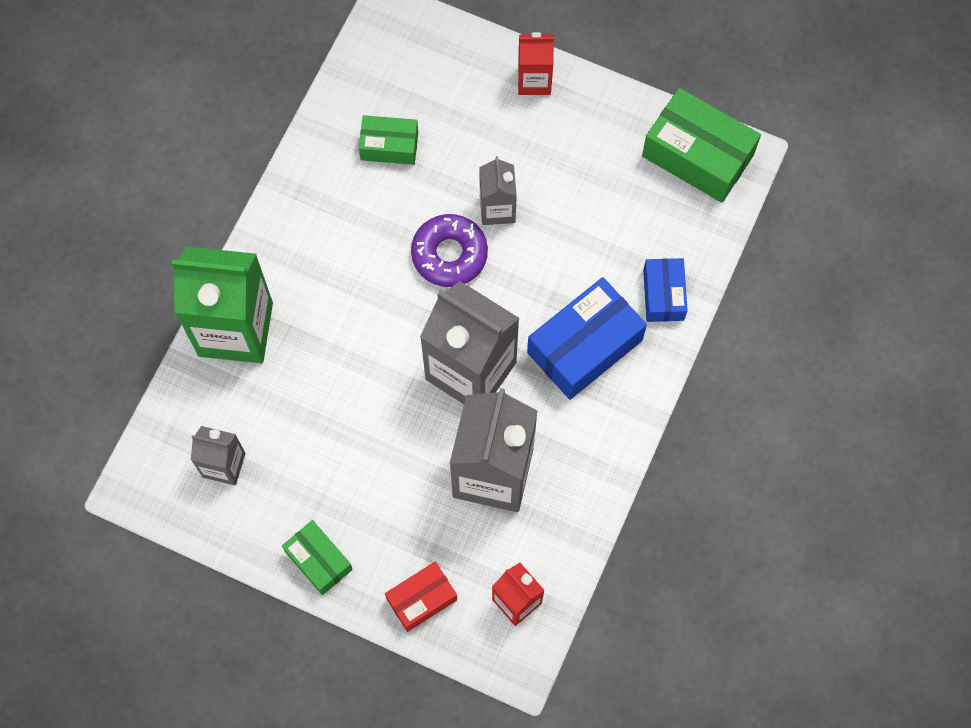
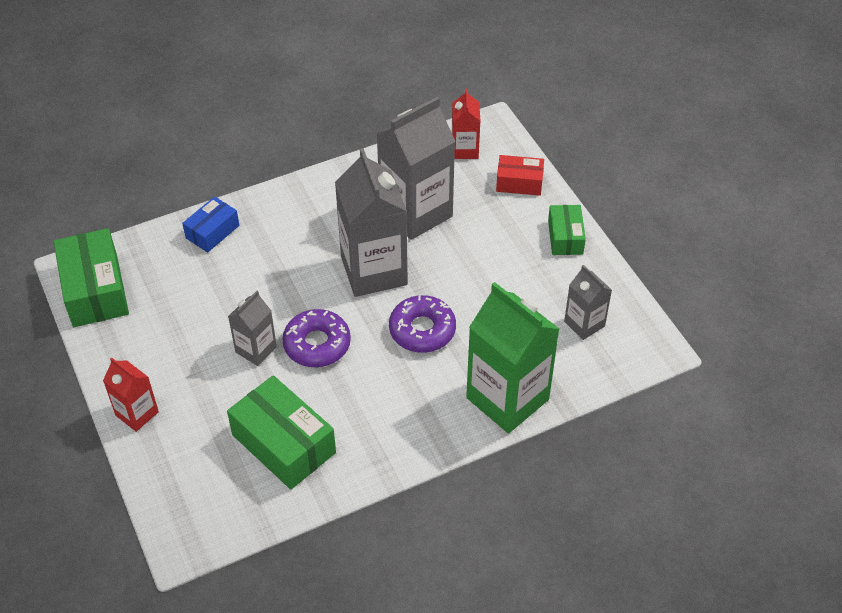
camera: 140 degrees left, 20 degrees down
green box [359,115,418,165] -> green box [227,375,336,490], size x1.72
blue box [527,277,647,400] -> none
none -> purple donut [389,295,456,353]

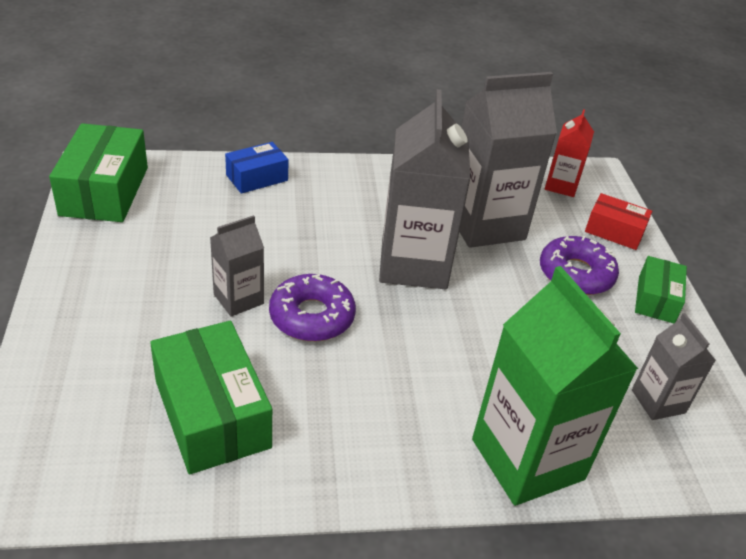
camera: 15 degrees right, 10 degrees down
red carton [103,357,159,432] -> none
purple donut [389,295,456,353] -> purple donut moved to [540,236,619,295]

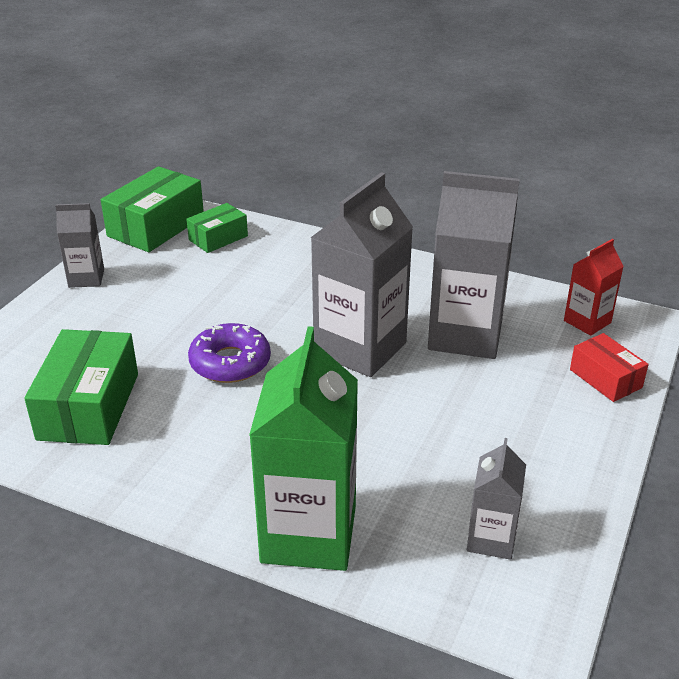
camera: 35 degrees right, 5 degrees down
grey carton [210,215,264,317] -> grey carton moved to [55,203,104,288]
blue box [225,142,289,194] -> none
purple donut [540,236,619,295] -> none
green box [635,256,687,323] -> green box moved to [186,203,248,253]

